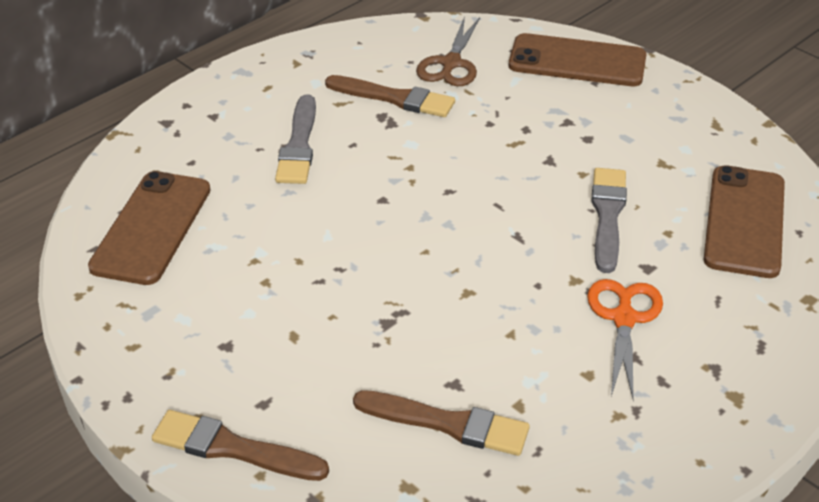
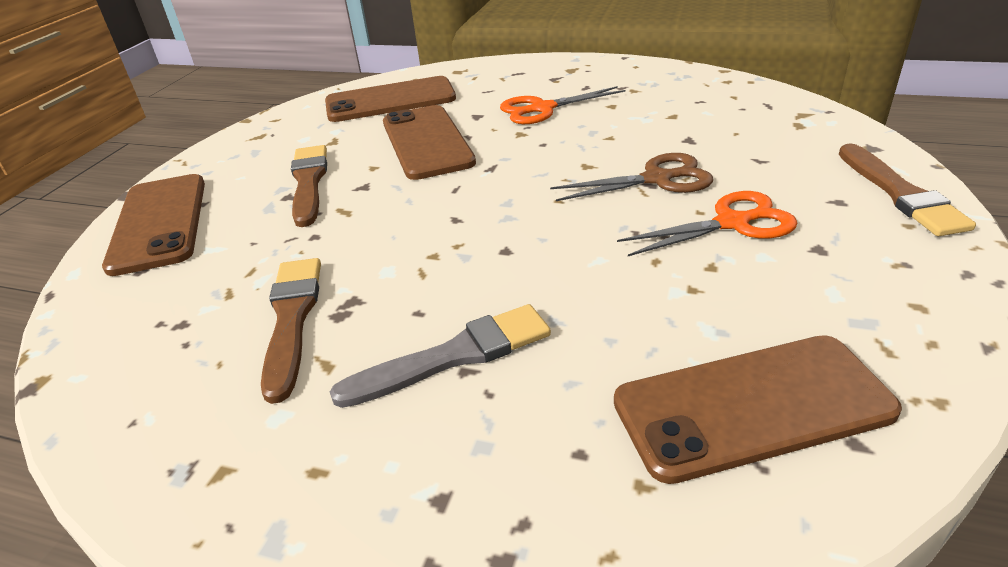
camera: 115 degrees left, 5 degrees down
brown brush [353,390,530,456] -> brown brush moved to [291,145,327,227]
brown scissors [416,16,480,86] -> brown scissors moved to [550,153,713,201]
grey brush [591,168,627,273] -> brown phone [383,105,476,180]
none -> orange scissors [617,191,797,256]

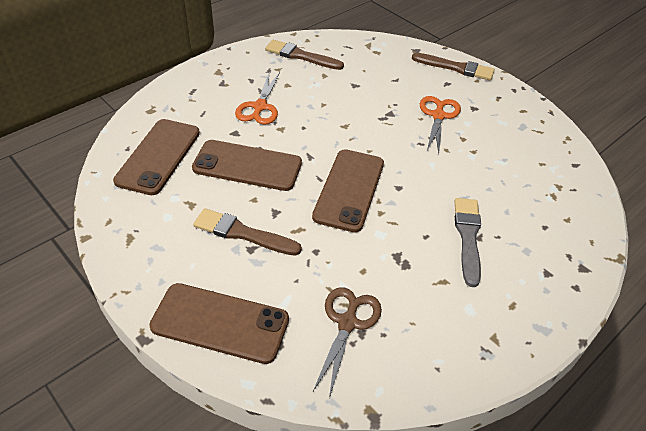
camera: 65 degrees left, 10 degrees up
brown brush [261,258,321,404] -> brown brush moved to [265,40,344,70]
brown scissors [550,153,713,201] -> brown scissors moved to [313,287,382,398]
brown phone [614,335,902,484] -> brown phone moved to [312,149,384,233]

